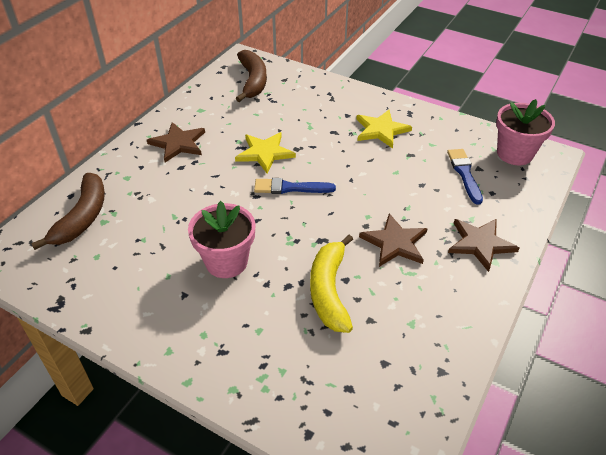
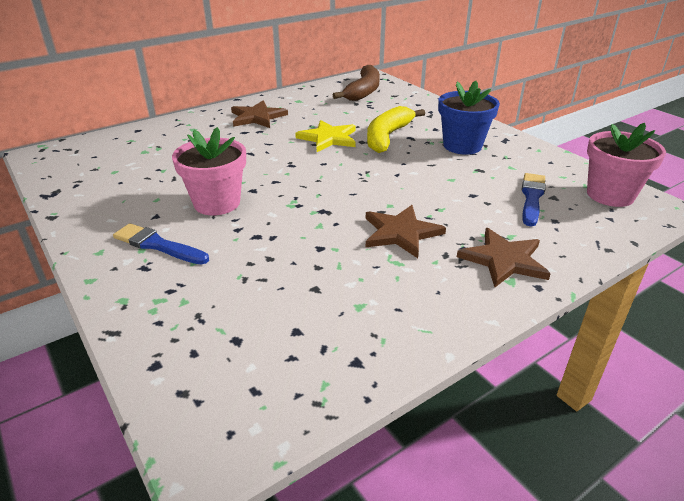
camera: 25 degrees right, 10 degrees down
brown banana [31,173,105,250] -> none
blue brush [254,178,336,194] -> blue brush moved to [113,223,209,265]
yellow banana [310,235,353,333] -> yellow banana moved to [367,106,425,153]
yellow star [356,110,412,149] -> blue flower pot [438,81,500,155]

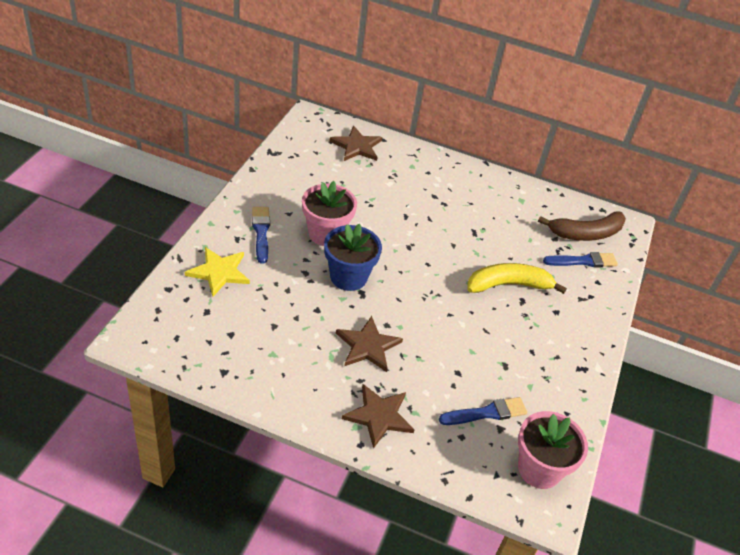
camera: 50 degrees right, 10 degrees up
brown star [231,101,288,128] -> brown star moved to [329,126,382,161]
yellow star [295,120,356,152] -> yellow star moved to [185,247,250,297]
blue flower pot [438,81,500,155] -> blue flower pot moved to [324,223,382,291]
none -> blue brush [543,252,618,267]

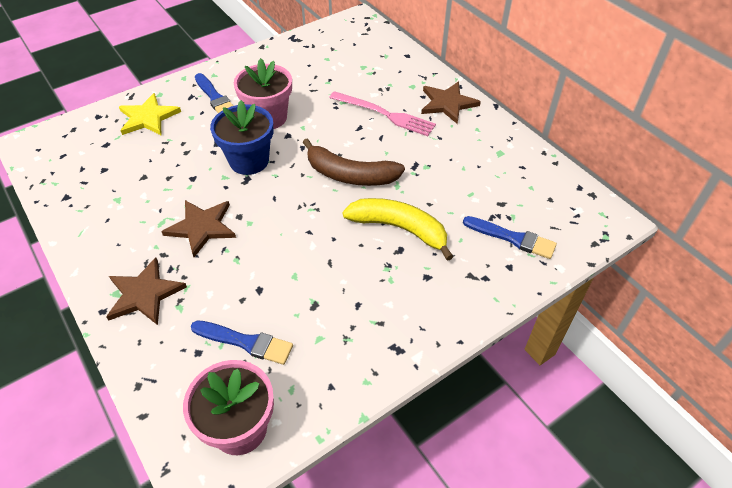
camera: 40 degrees right, 5 degrees up
blue brush [252,207,270,264] -> blue brush turned 120 degrees clockwise [195,73,233,113]
brown star [329,126,382,161] -> brown star moved to [421,82,481,124]
brown banana [538,211,626,241] -> brown banana moved to [302,139,405,186]
none -> pink fork [329,91,436,136]

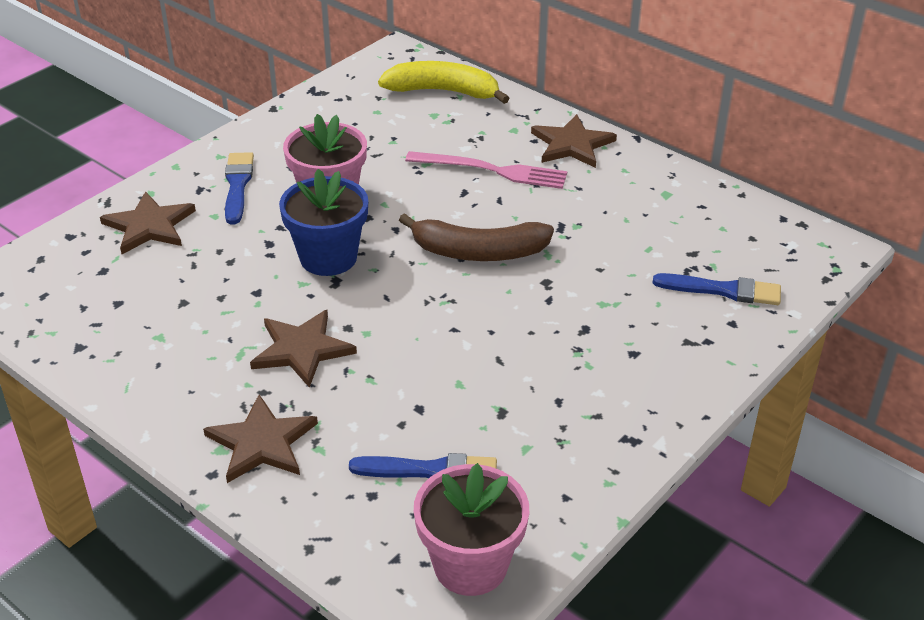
camera: 15 degrees left, 10 degrees down
yellow star [119,93,181,135] -> brown star [100,191,196,254]
blue brush [195,73,233,113] -> blue brush turned 135 degrees counterclockwise [225,152,254,225]
yellow banana [342,198,454,261] -> yellow banana moved to [378,61,510,104]

